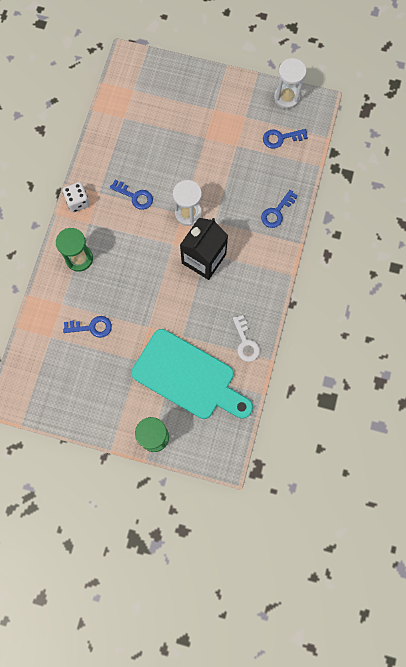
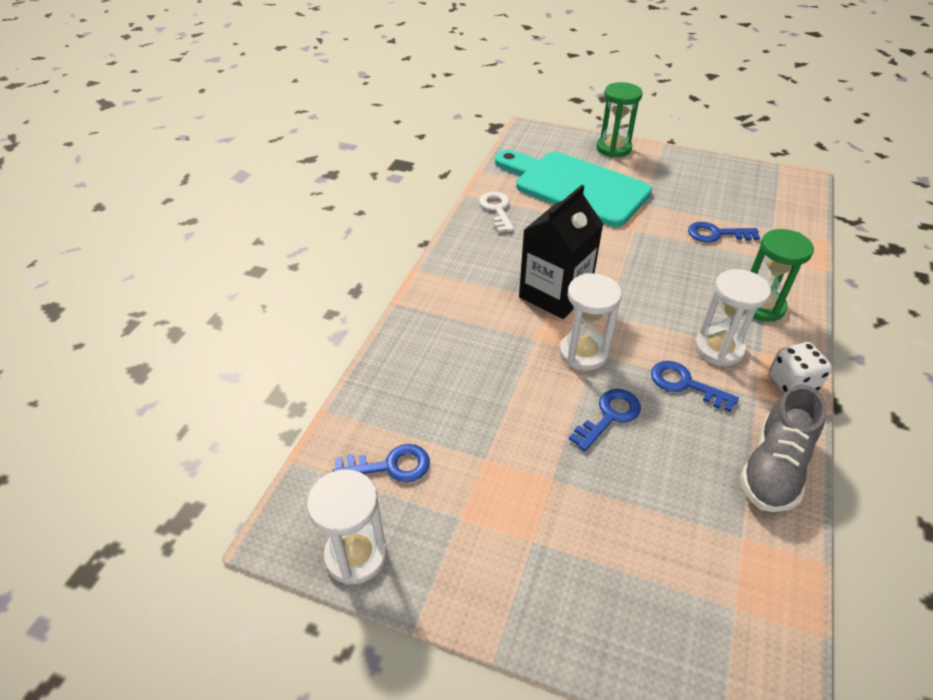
camera: 175 degrees left, 30 degrees down
blue key [261,190,298,228] -> blue key moved to [569,389,641,451]
none -> white hourglass [695,269,771,366]
none -> grey shoe [740,385,827,512]

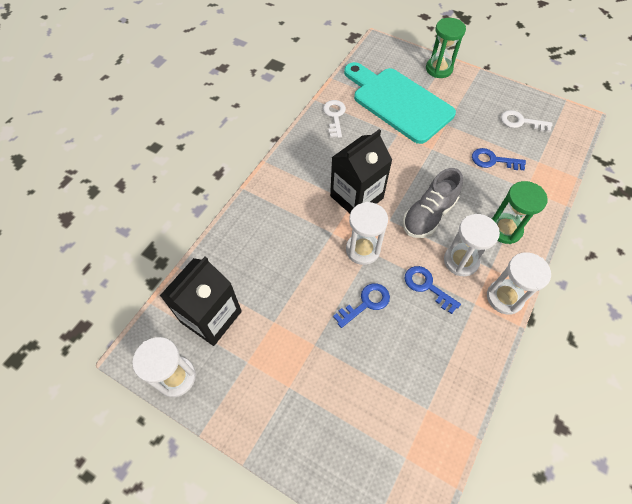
camera: 10 degrees right, 15 degrees up
blue key [333,444,430,482] -> black carton [160,257,242,346]
grey shoe [740,385,827,512] -> grey shoe moved to [403,168,463,238]
white dice [769,342,832,393] -> white hourglass [487,252,551,315]
none -> white key [501,110,552,132]

